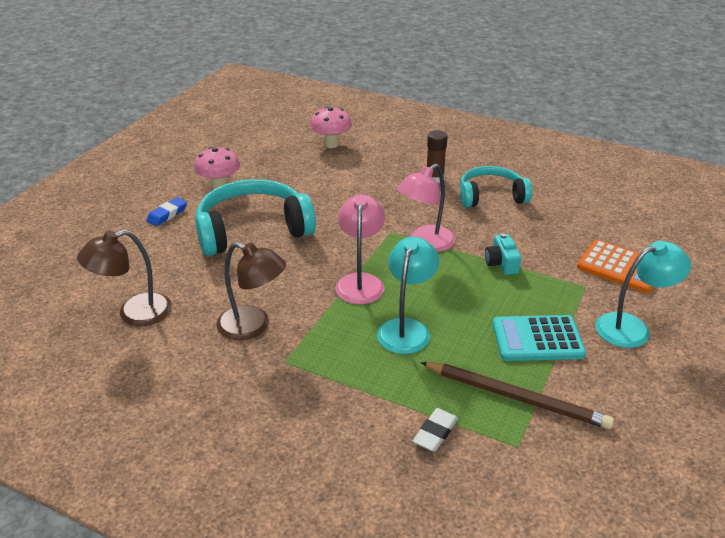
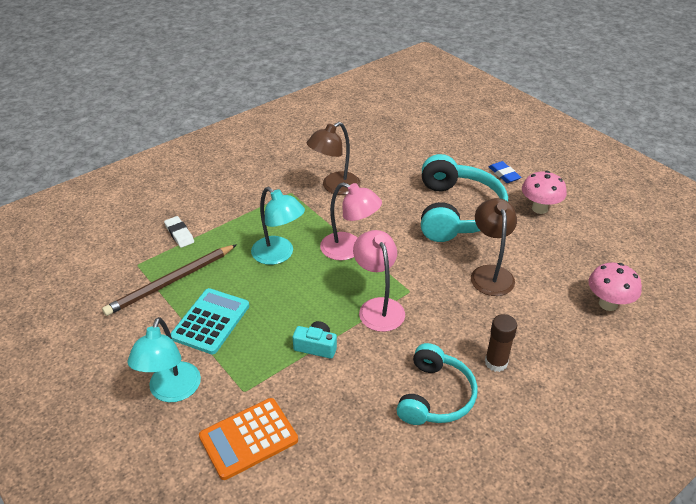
camera: 115 degrees right, 5 degrees up
brown lamp [77,230,172,326] -> brown lamp moved to [471,198,517,296]

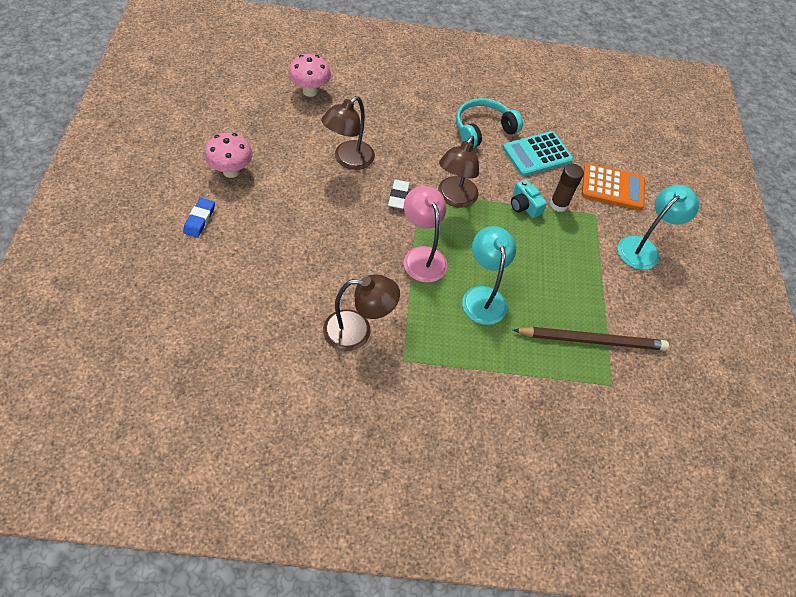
camera: 145 degrees left, 15 degrees up
white eraser [164,216,194,248] -> white eraser moved to [388,180,410,209]
turquoise calculator [170,288,249,354] -> turquoise calculator moved to [503,131,573,176]
pink lamp [353,230,405,332] -> brown lamp [438,136,479,208]
turquoise headphones [421,154,508,242] -> none
brown glue stick [485,314,517,372] -> brown glue stick moved to [550,164,584,212]

